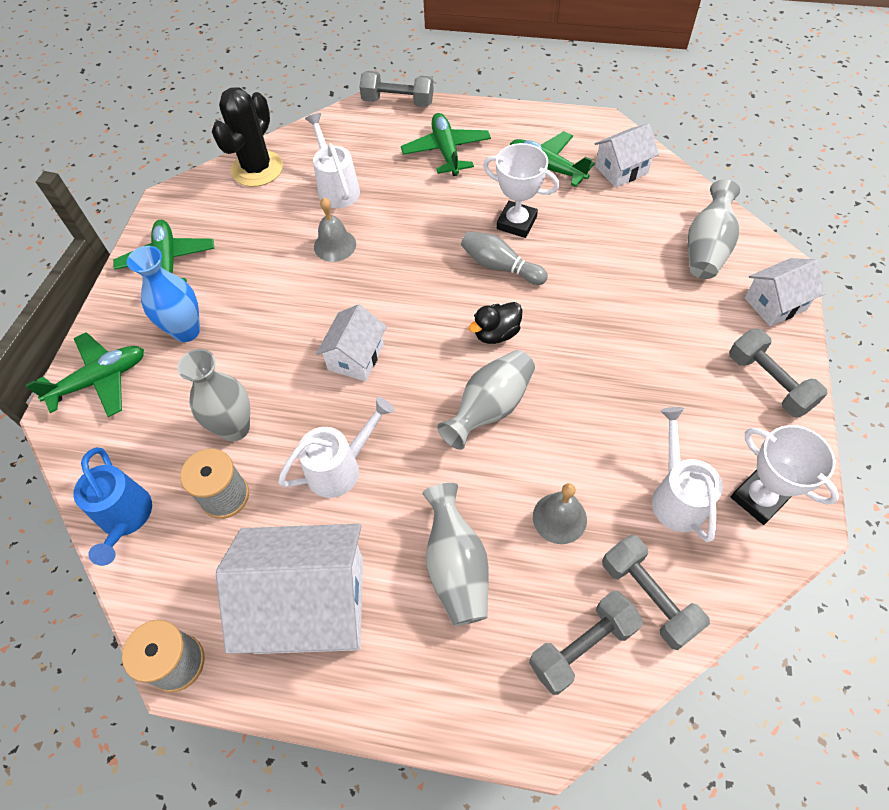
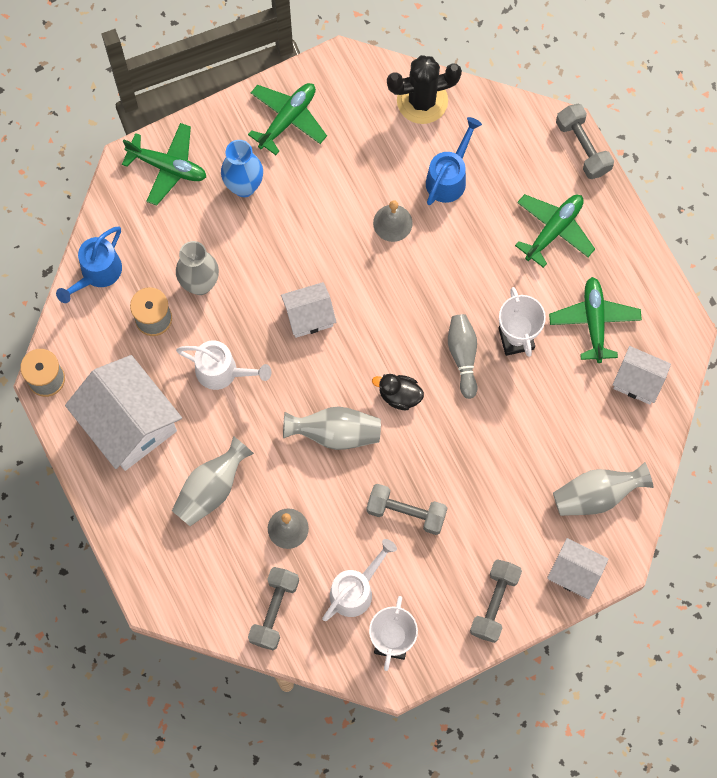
camera: 50 degrees right, 15 degrees up
white watering can [305,113,360,208] -> blue watering can [426,117,482,205]
grey dumbbell [529,591,643,695] -> grey dumbbell moved to [366,484,447,535]

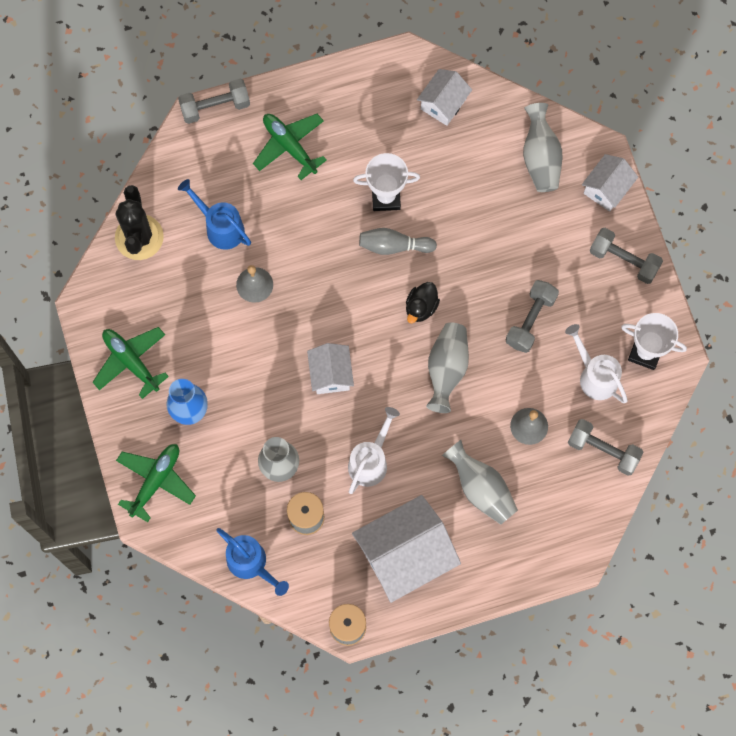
camera: 80 degrees left, 0 degrees up
green plane [549,277,642,363] -> none

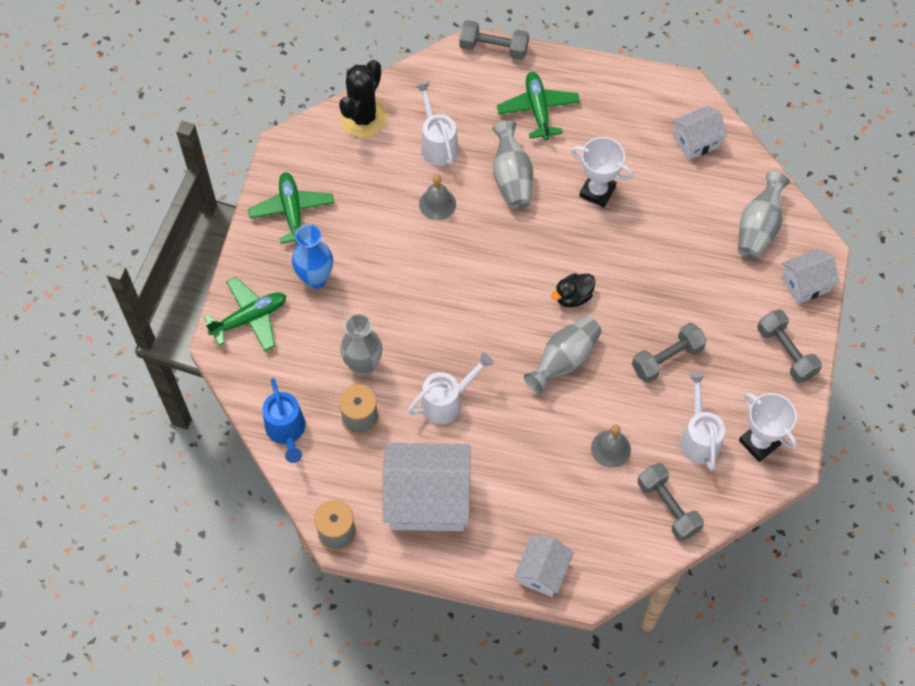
camera: 30 degrees right, 10 degrees down
blue watering can [178,179,251,250] -> white watering can [416,82,459,166]
white house [307,343,354,394] -> white house moved to [514,535,574,597]
grey bowling pin [359,228,437,255] -> none
grey vase [442,440,518,525] -> grey vase moved to [492,120,533,209]

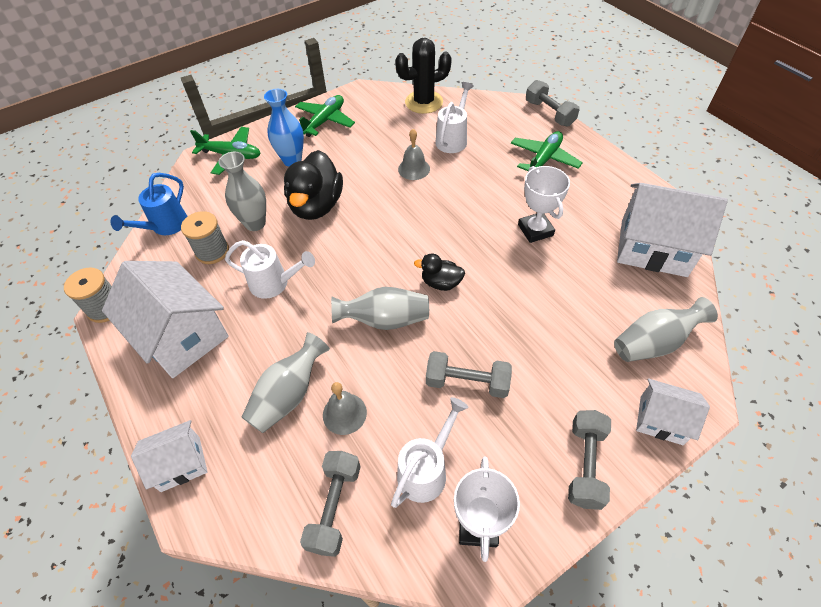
camera: 45 degrees right, 10 degrees down
grey vase [492,120,533,209] -> grey vase moved to [242,332,330,433]
white house [672,106,727,160] -> white house [617,183,728,277], size x1.83
none -> black duck [284,150,343,220]

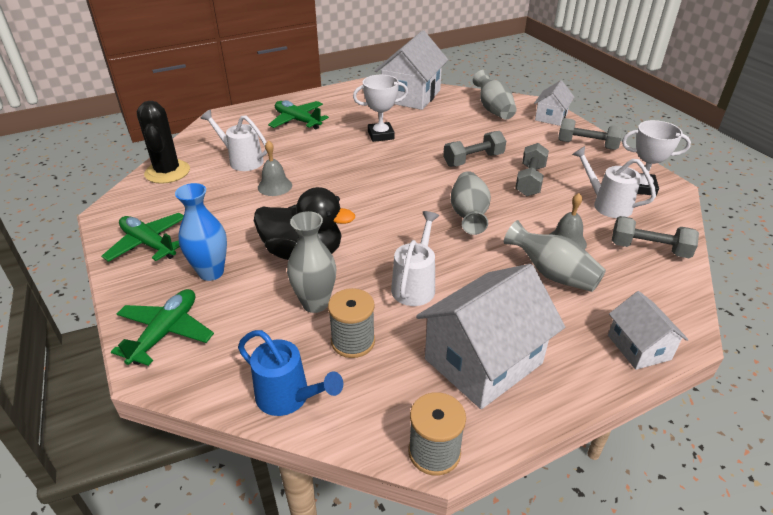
camera: 85 degrees left, 15 degrees down
black duck [414,254,465,291] -> none
grey dumbbell [526,80,580,127] -> grey dumbbell moved to [443,131,506,167]

